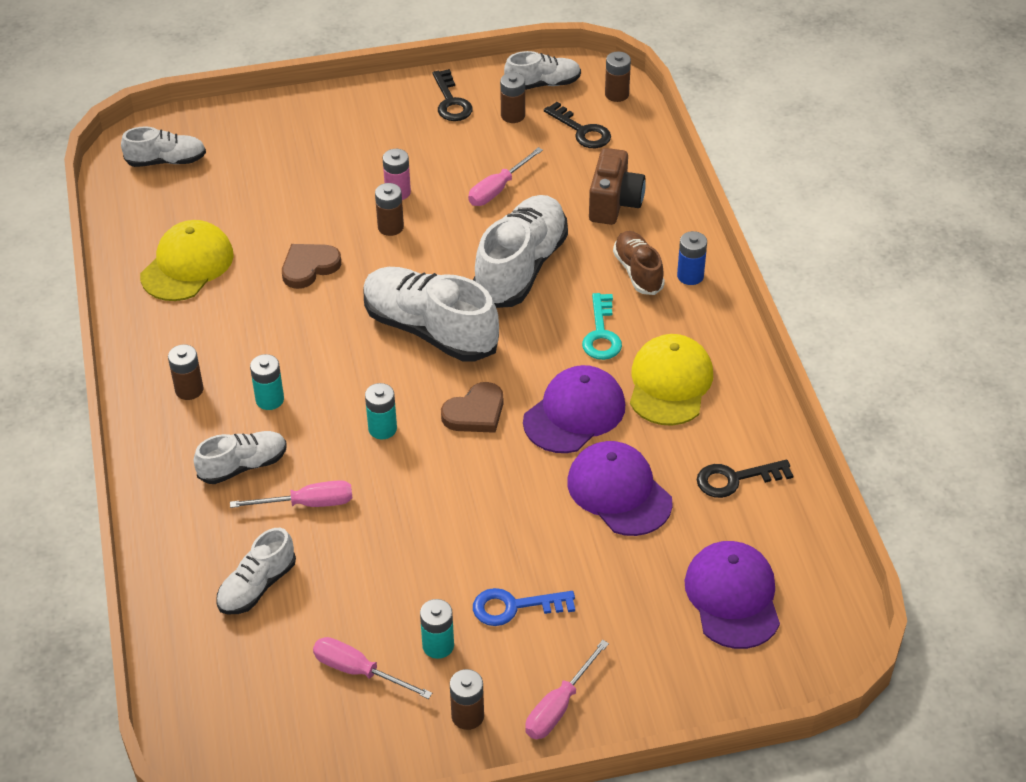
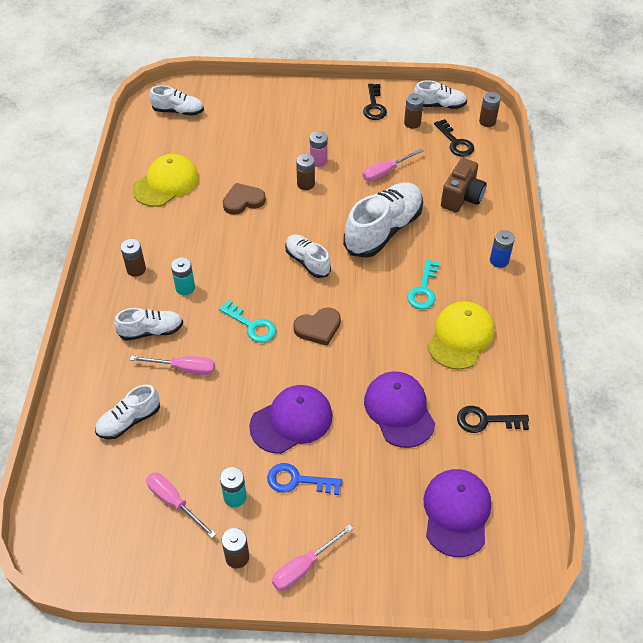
camera: 15 degrees right, 5 degrees up
white shoe [363,267,499,361] -> white shoe [285,235,331,278], size x0.55
turquoise battery [365,383,397,439] -> turquoise key [219,300,276,343]
purple cap [523,365,625,453] -> purple cap moved to [249,385,332,454]
brown shoe [613,231,665,295] -> none

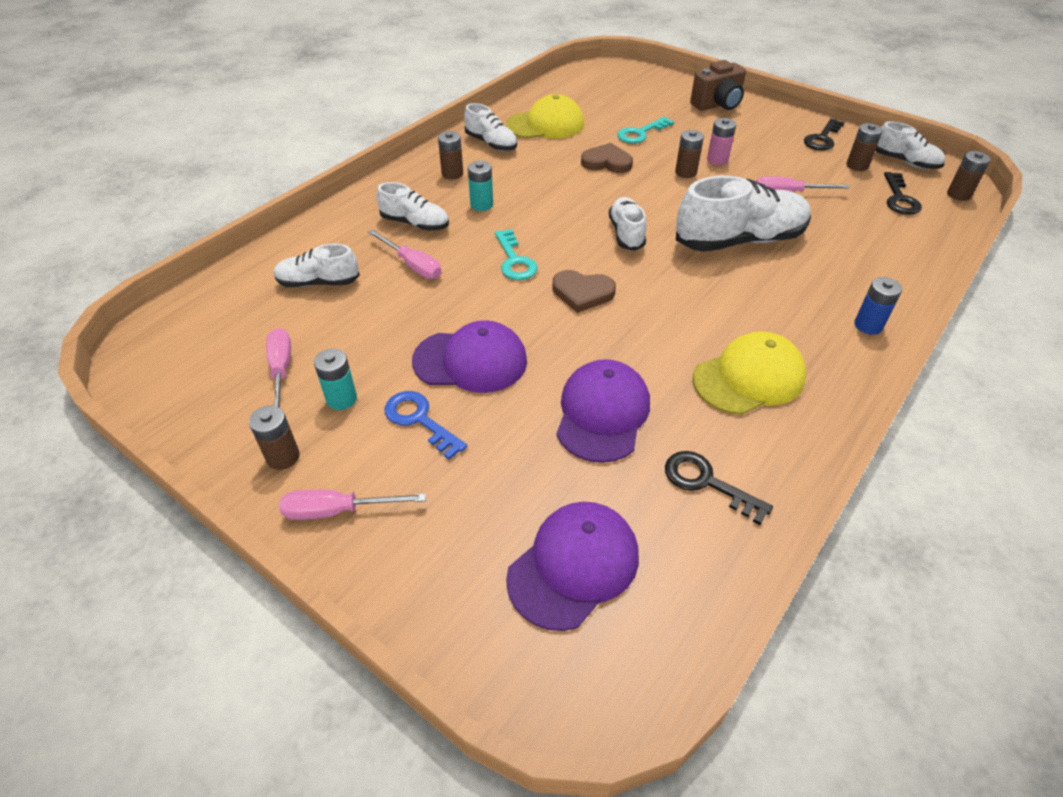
camera: 35 degrees right, 5 degrees down
white shoe [149,85,204,116] -> white shoe moved to [464,103,517,151]
turquoise key [407,259,440,309] -> turquoise key moved to [617,117,674,144]
brown camera [441,158,487,213] -> brown camera moved to [690,60,746,111]

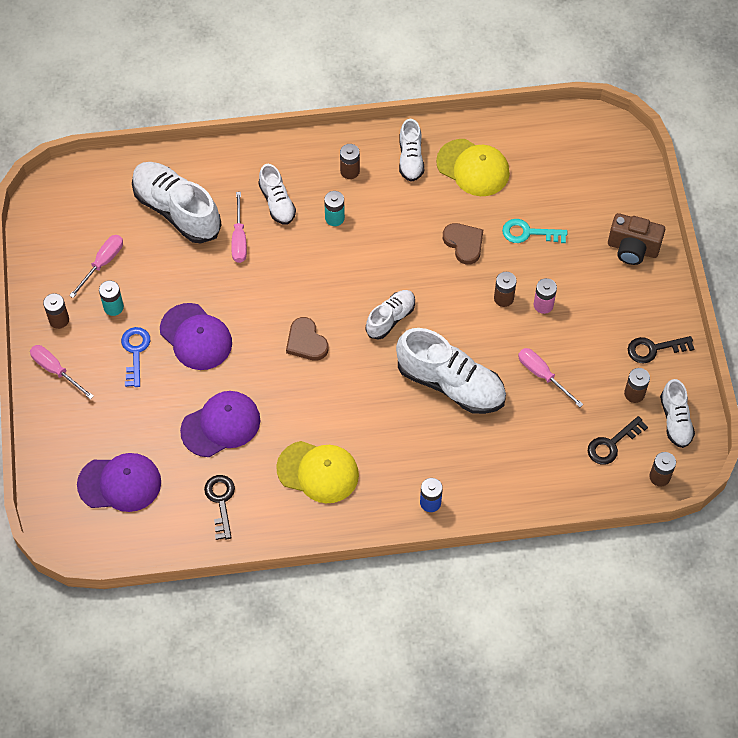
camera: 45 degrees right, 15 degrees up
white shoe [274,244,360,287] -> white shoe [132,162,222,244], size x1.80
turquoise key [495,229,538,280] -> none

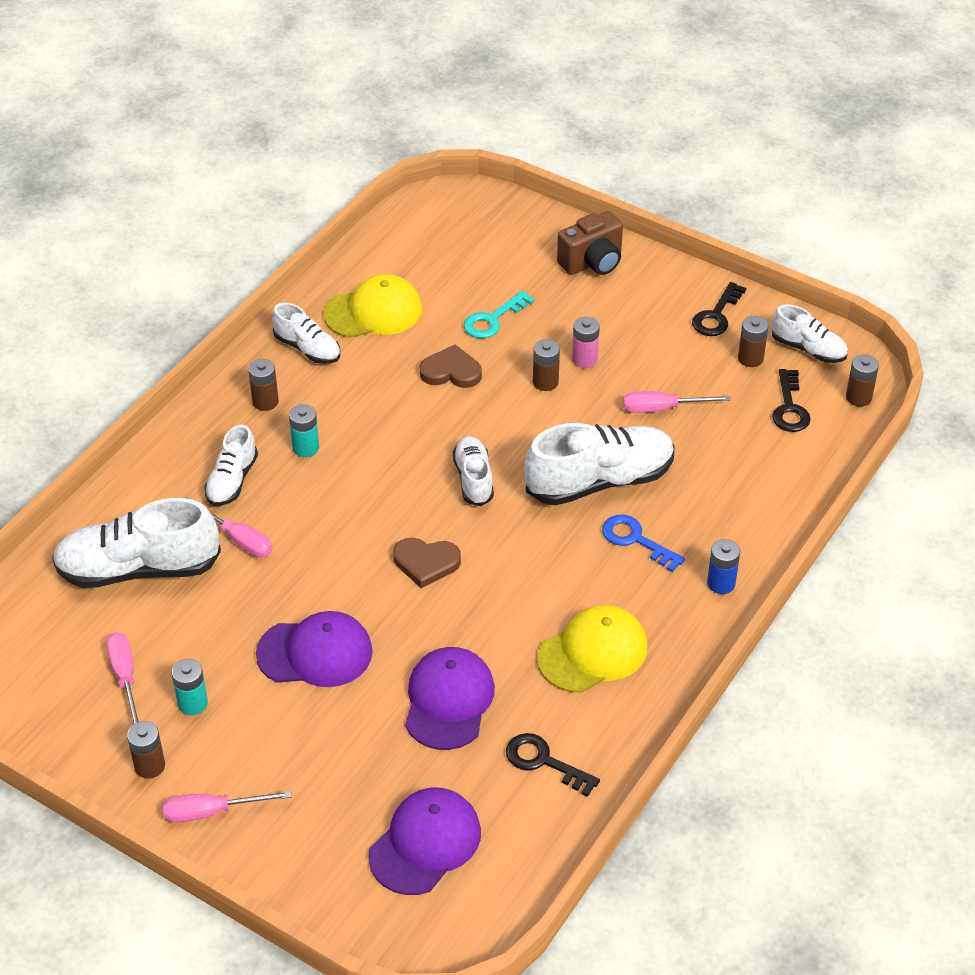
camera: 50 degrees left, 15 degrees down
blue key [121,327,150,387] -> blue key moved to [602,515,685,572]
white shoe [258,164,296,225] -> white shoe turned 90 degrees clockwise [204,425,258,506]

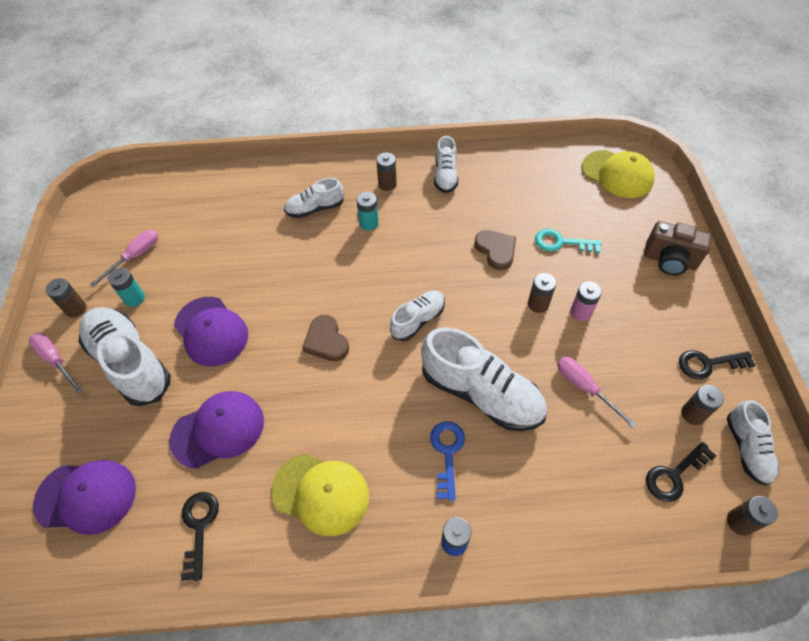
camera: 55 degrees right, 10 degrees up
white shoe [52,498,221,588] -> white shoe moved to [78,307,171,406]
pink screwdriver [186,497,273,558] -> none
yellow cap [323,274,422,338] -> yellow cap moved to [582,150,655,198]

